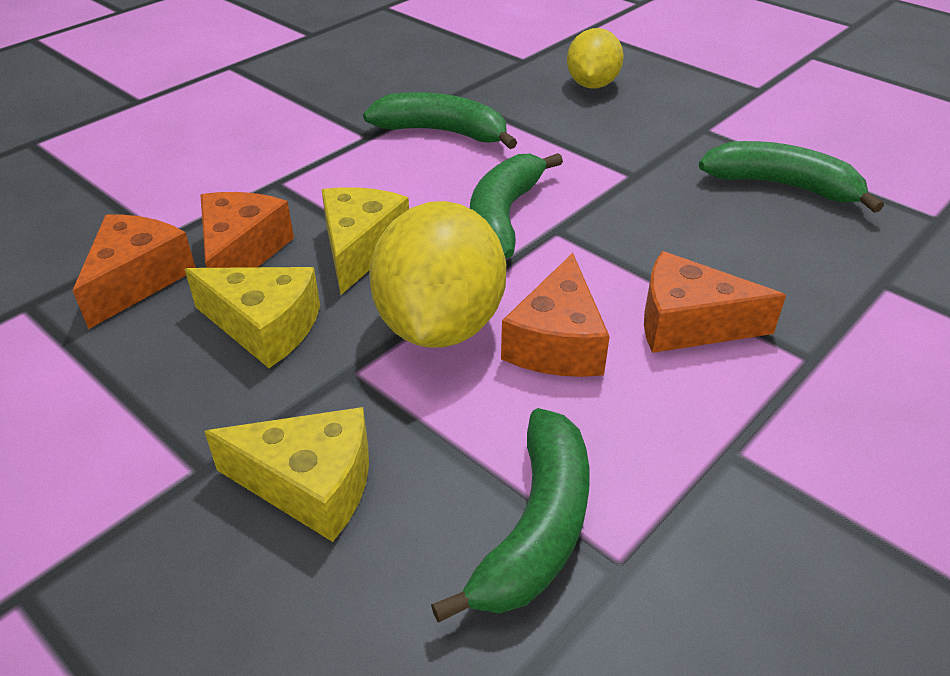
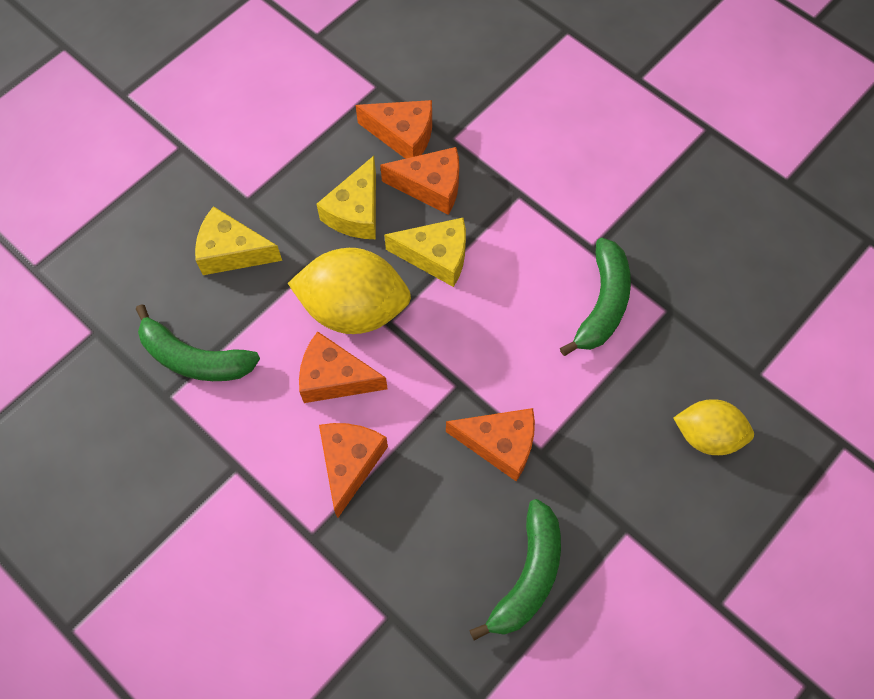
camera: 90 degrees right, 25 degrees up
yellow cheese [204,407,369,542] -> yellow cheese turned 90 degrees clockwise [195,206,282,275]
green banana [470,153,563,258] -> none
none -> orange cheese [446,408,535,482]

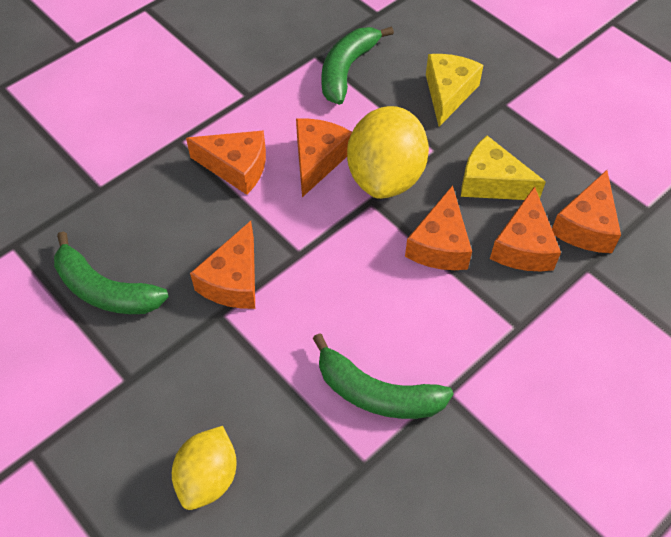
camera: 95 degrees right, 10 degrees down
yellow cheese [384,218,466,287] -> orange cheese [405,185,472,270]

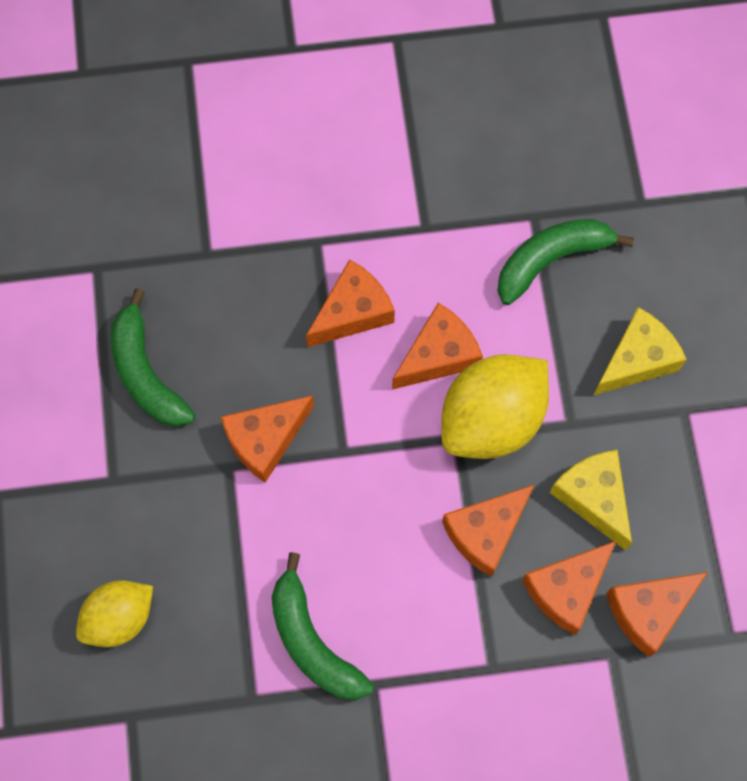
camera: 35 degrees right, 15 degrees up
orange cheese [186,130,266,195] -> orange cheese turned 90 degrees counterclockwise [306,259,395,347]

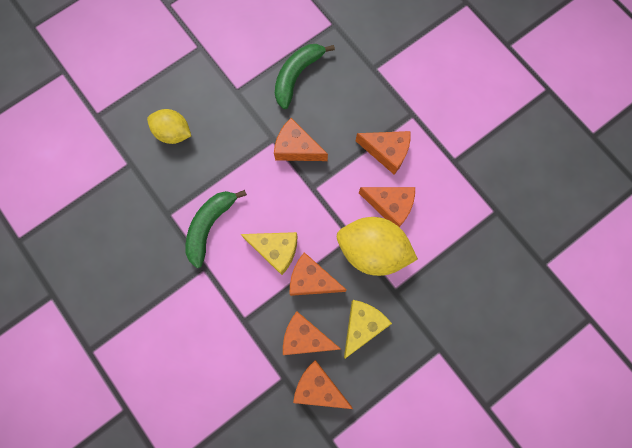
camera: 60 degrees right, 5 degrees up
green banana [497,219,634,305] -> none
yellow cheese [593,307,687,395] -> yellow cheese moved to [241,232,298,275]

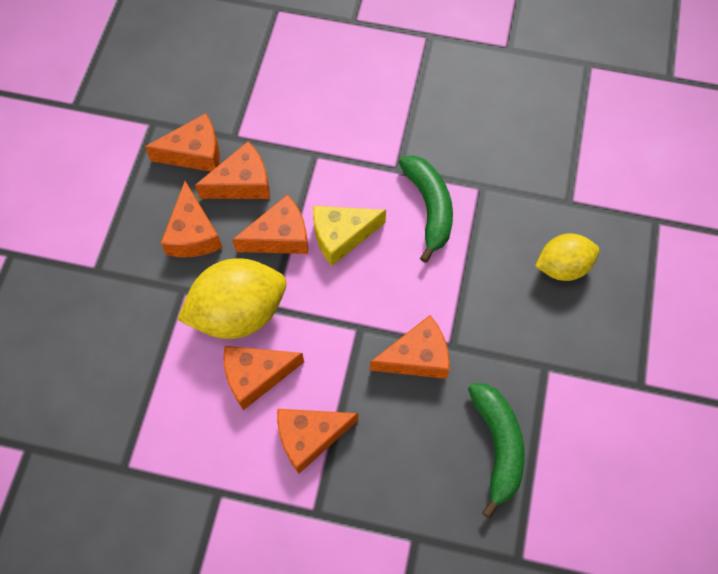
camera: 140 degrees right, 10 degrees down
yellow cheese [344,300,392,359] -> orange cheese [161,181,223,257]

